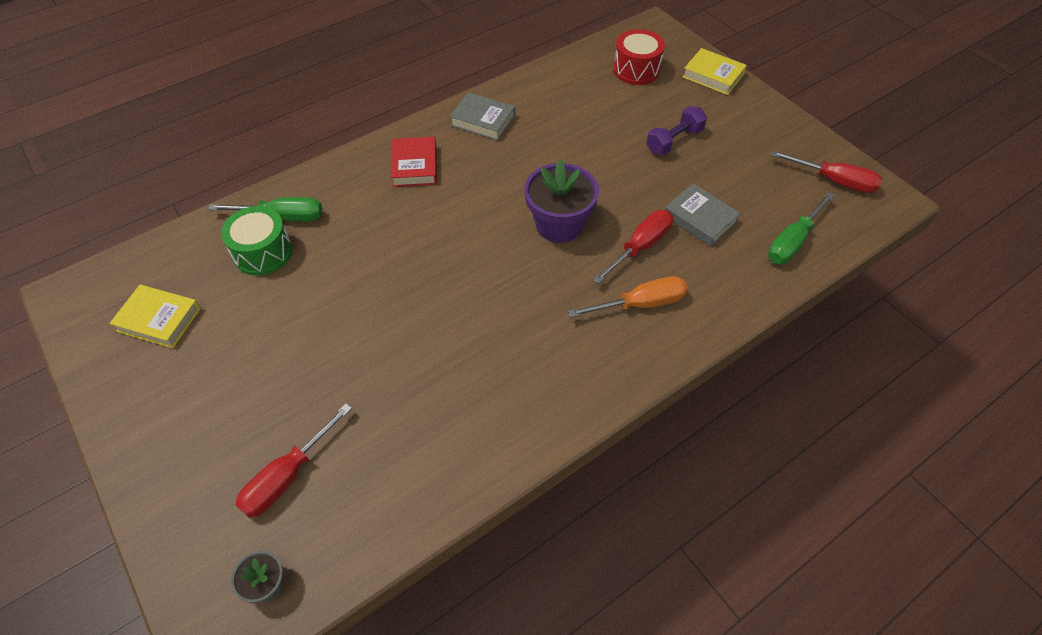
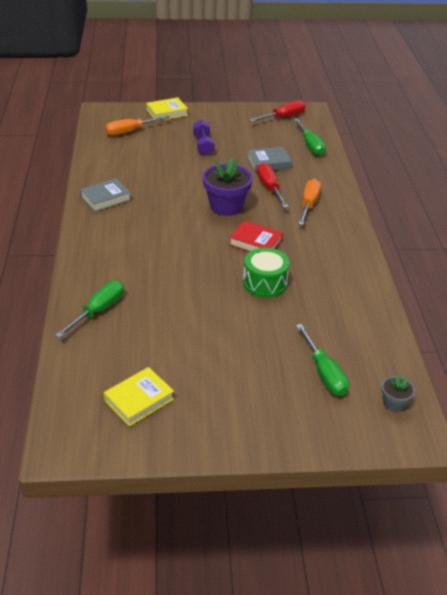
camera: 60 degrees left, 15 degrees down
green drum [221,206,293,276] -> green drum moved to [243,248,290,298]
red screwdriver [235,403,352,518] -> green screwdriver [296,324,349,396]
red book [391,137,437,187] -> red book moved to [229,220,283,252]
red drum [613,29,665,85] -> orange screwdriver [105,116,170,136]

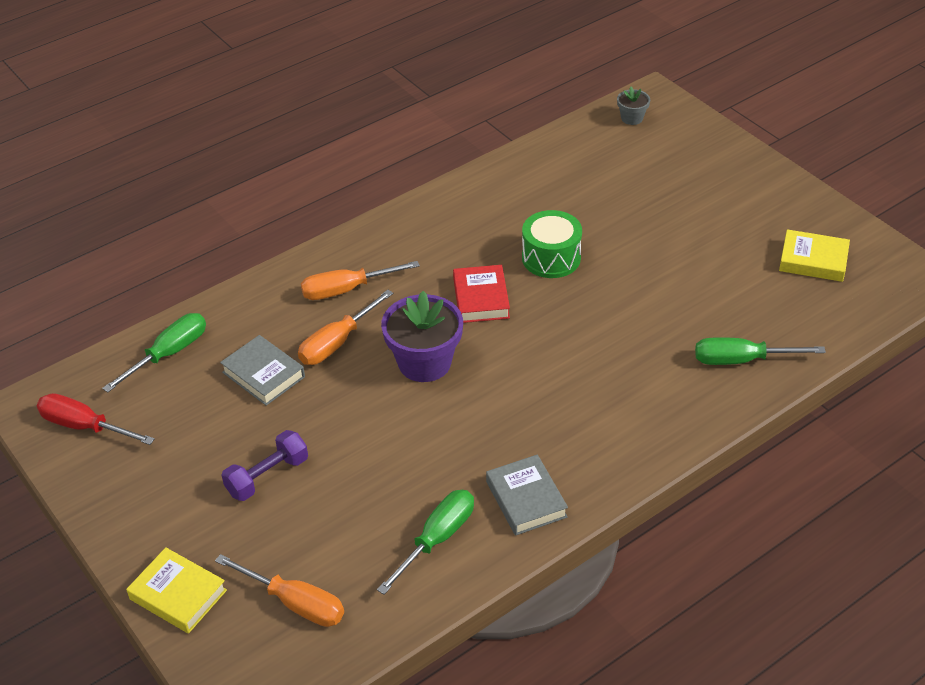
camera: 120 degrees left, 5 degrees up
grey book [80,178,131,212] -> grey book turned 45 degrees clockwise [486,455,568,536]
red screwdriver [257,163,288,208] -> orange screwdriver [298,290,393,365]
green screwdriver [296,324,349,396] -> green screwdriver moved to [377,490,474,595]

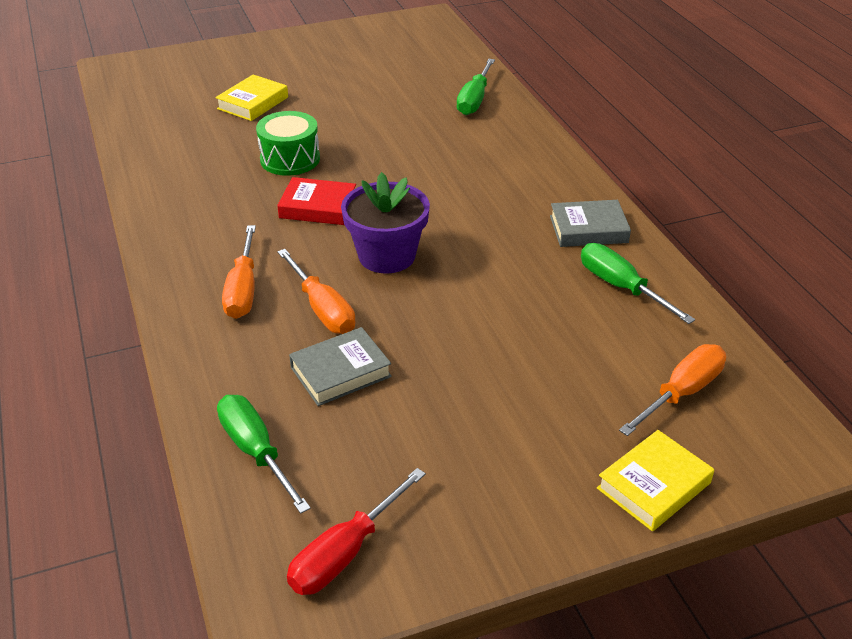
camera: 75 degrees left, 5 degrees down
purple dumbbell [222,430,308,501] -> none
grey flower pot [617,87,650,125] -> none
yellow book [779,229,850,282] -> yellow book moved to [215,75,288,121]

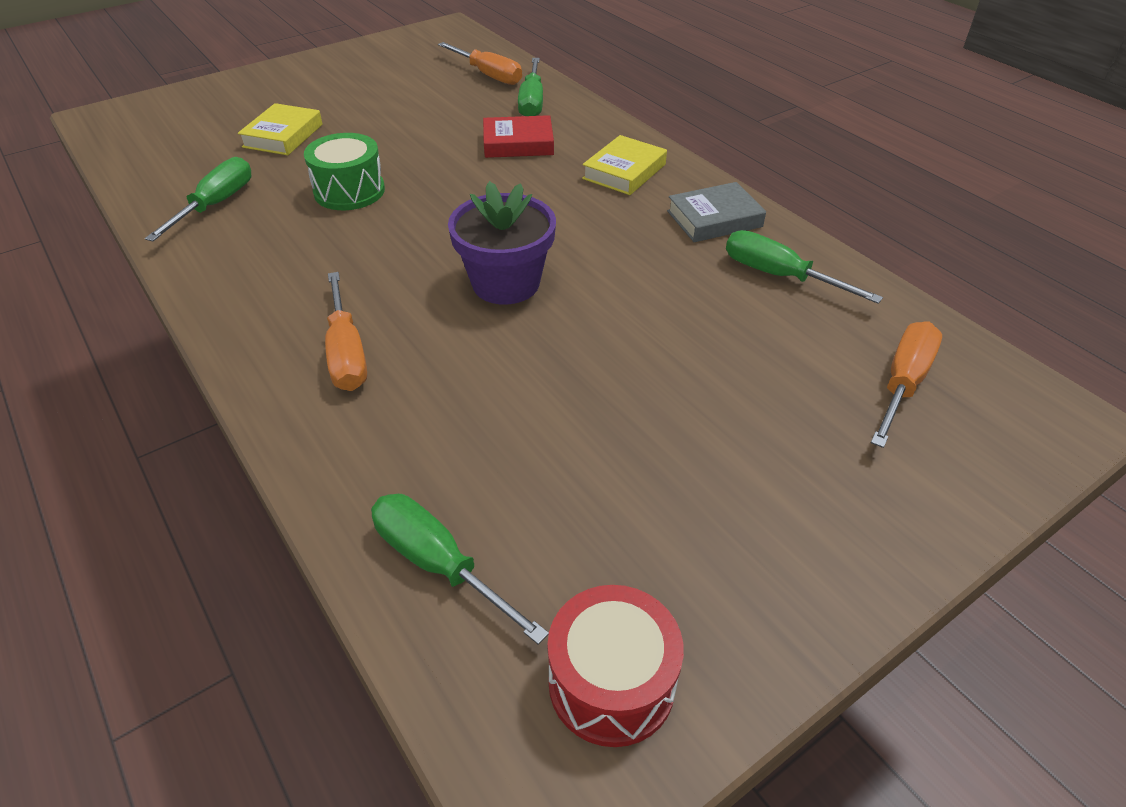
camera: 15 degrees left, 5 degrees up
red book [277,177,356,225] -> red book moved to [483,115,554,158]
orange screwdriver [277,249,356,334] -> orange screwdriver moved to [438,42,522,85]
red screwdriver [287,468,426,595] -> red drum [547,585,684,747]
grey book [289,327,392,406] -> none
yellow book [597,430,714,531] -> yellow book moved to [582,135,667,195]
none -> green screwdriver [145,157,252,241]

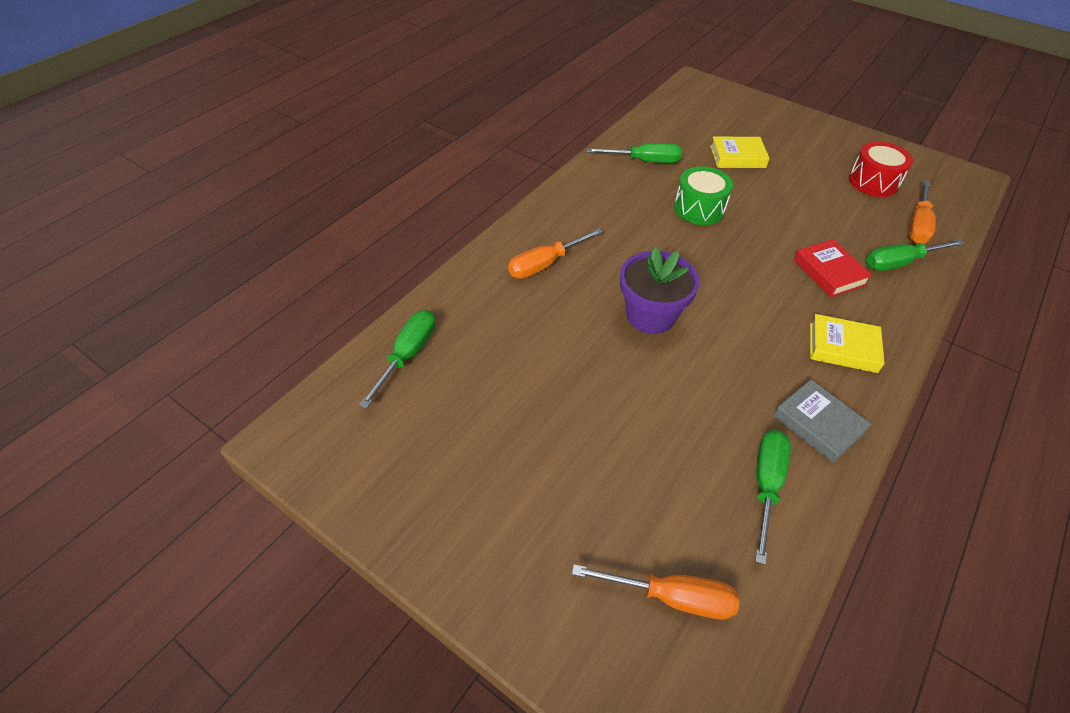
camera: 70 degrees right, 5 degrees up
red drum [547,585,684,747] -> red drum moved to [849,142,913,197]

